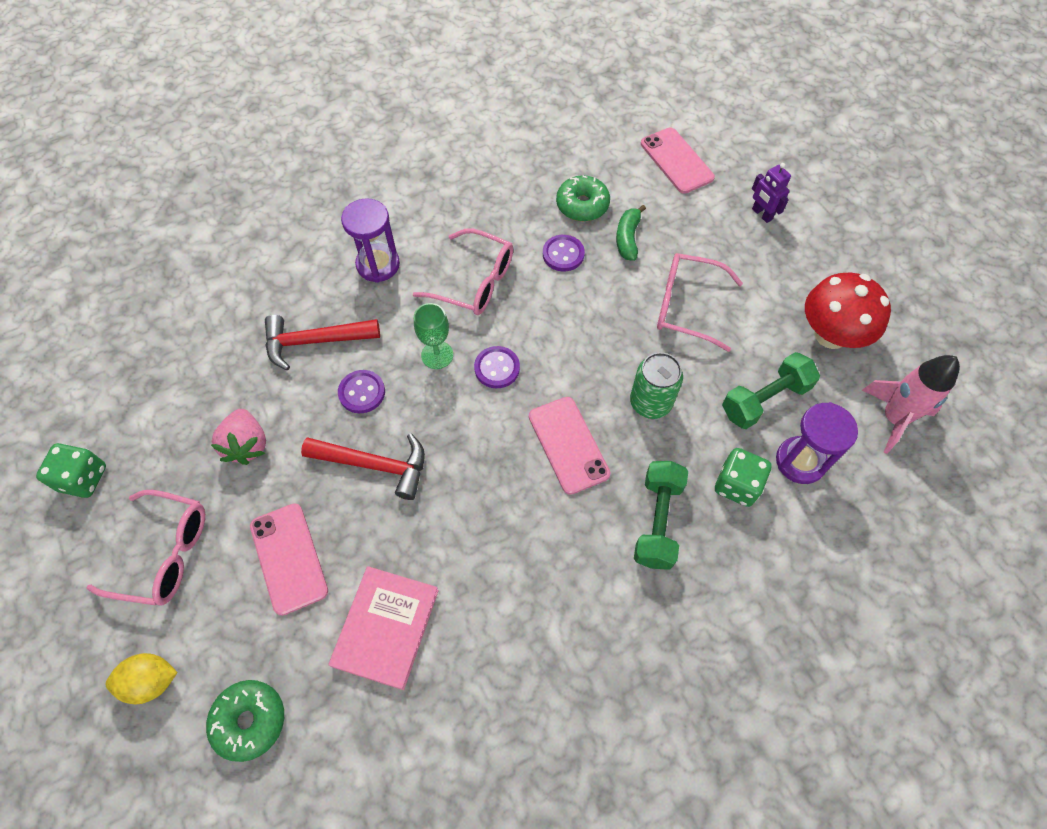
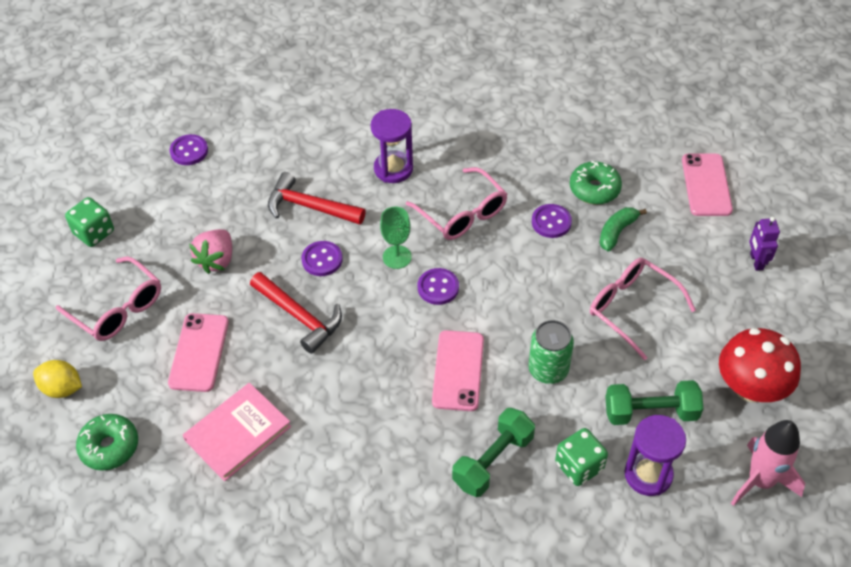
camera: 30 degrees right, 10 degrees down
none -> purple button [170,134,208,165]

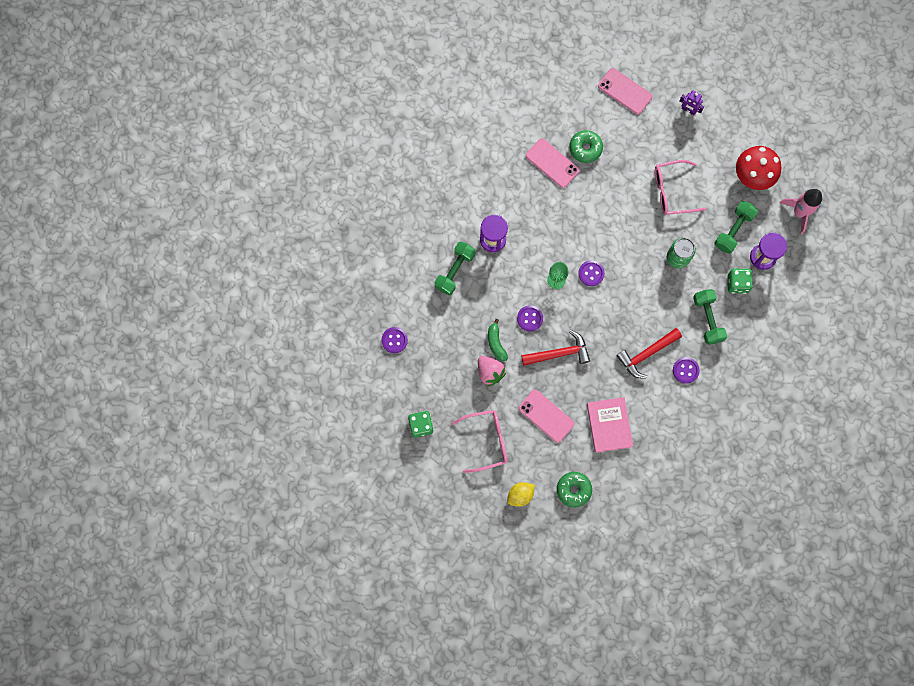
camera: 55 degrees left, 25 degrees up
red hammer [268,172,366,225] -> red hammer moved to [616,328,682,379]
pink glasses [406,167,507,240] -> none
pink phone [432,330,484,411] -> pink phone moved to [526,138,579,188]
purple button [532,204,572,238] -> purple button moved to [673,357,700,384]
green banana [599,207,647,251] -> green banana moved to [488,319,508,361]
none -> green dumbbell [434,241,475,295]

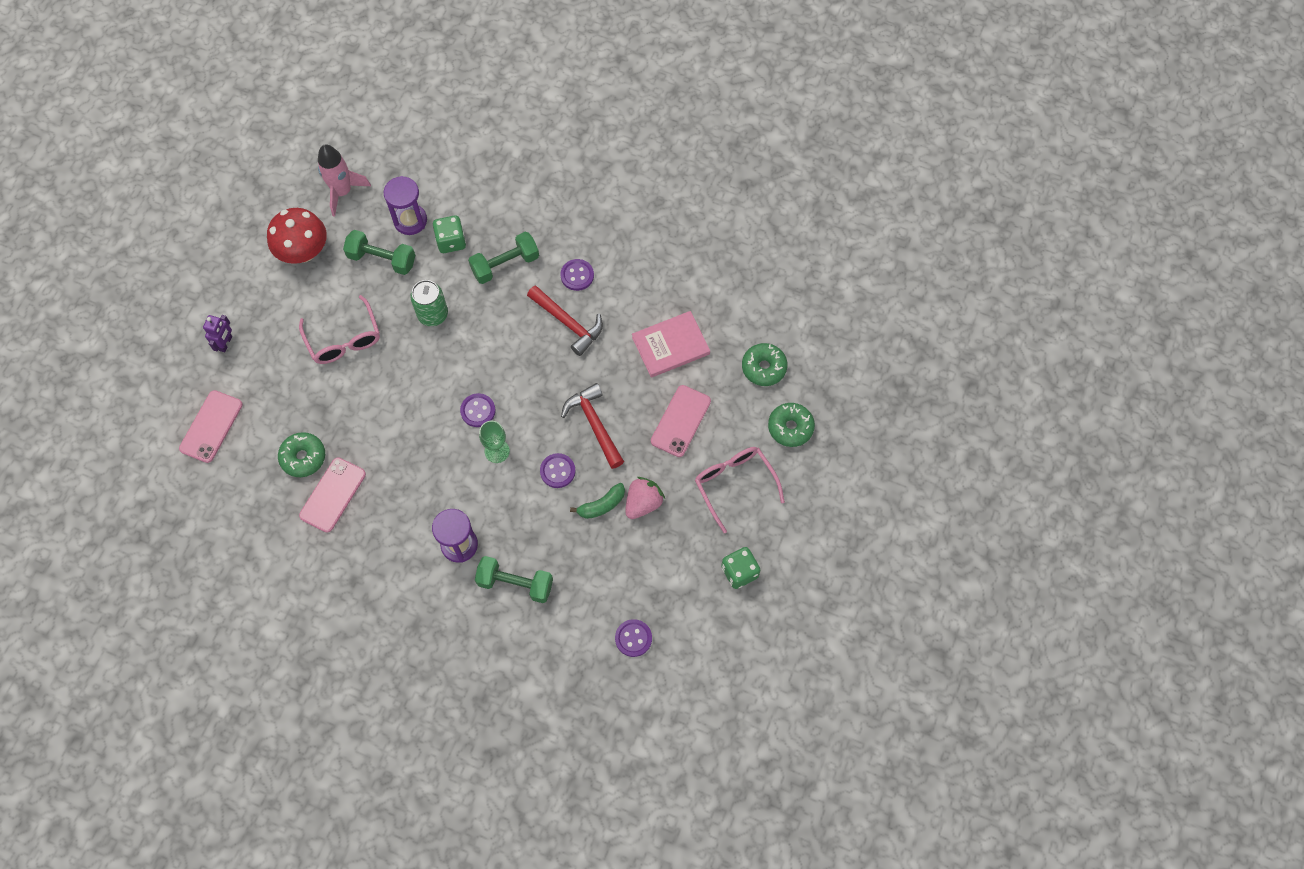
camera: 105 degrees left, 10 degrees down
yellow lemon [507,482,535,507] -> green donut [768,403,815,447]

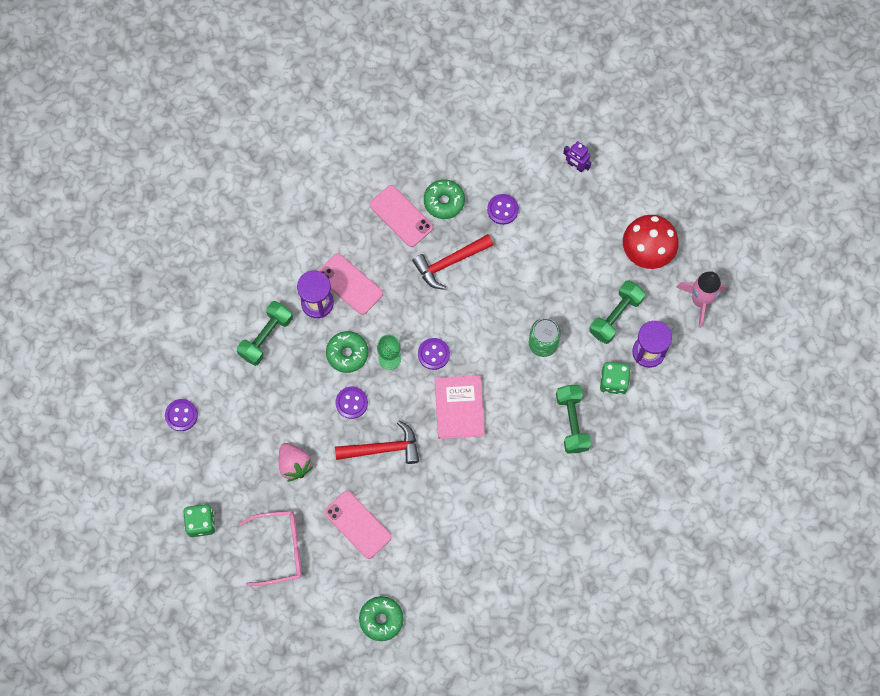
camera: 110 degrees right, 5 degrees up
pink phone [179,390,243,463] -> pink phone moved to [319,253,383,315]
pink glasses [299,295,380,364] -> none
red hammer [527,285,603,356] -> red hammer moved to [412,234,493,290]
purple button [561,259,594,291] -> purple button moved to [487,194,519,225]
green banana [570,483,625,519] -> none
pink book [632,311,710,378] -> pink book moved to [435,375,485,439]
green donut [768,403,815,447] -> green donut moved to [326,331,368,373]

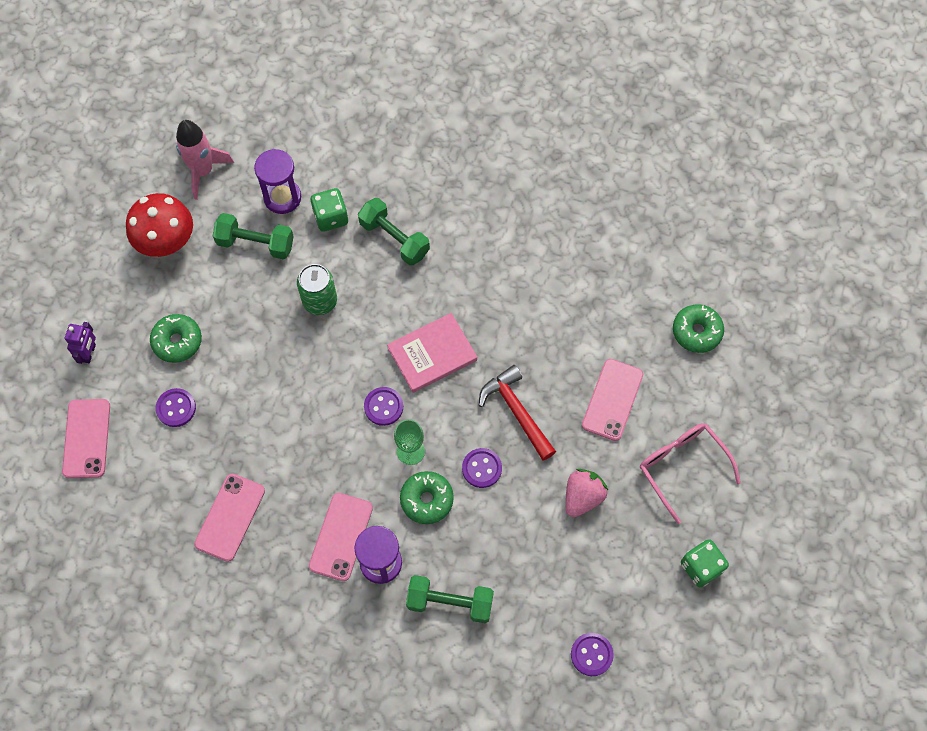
camera: 115 degrees left, 5 degrees down
red hammer [412,234,493,290] -> none
green donut [424,179,465,219] -> green donut moved to [150,314,202,363]
green dumbbell [556,385,591,453] -> green dumbbell turned 75 degrees clockwise [358,198,430,265]
none -> pink phone [62,399,110,478]

